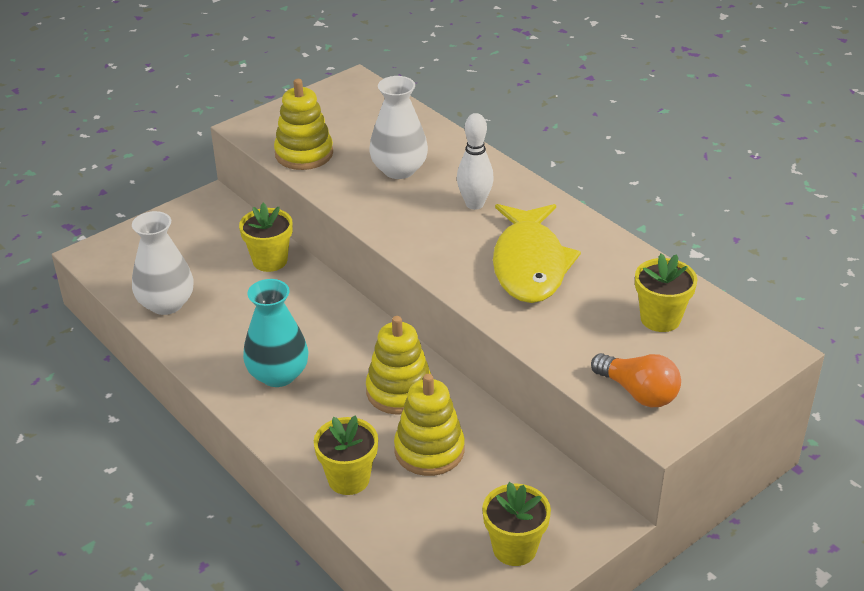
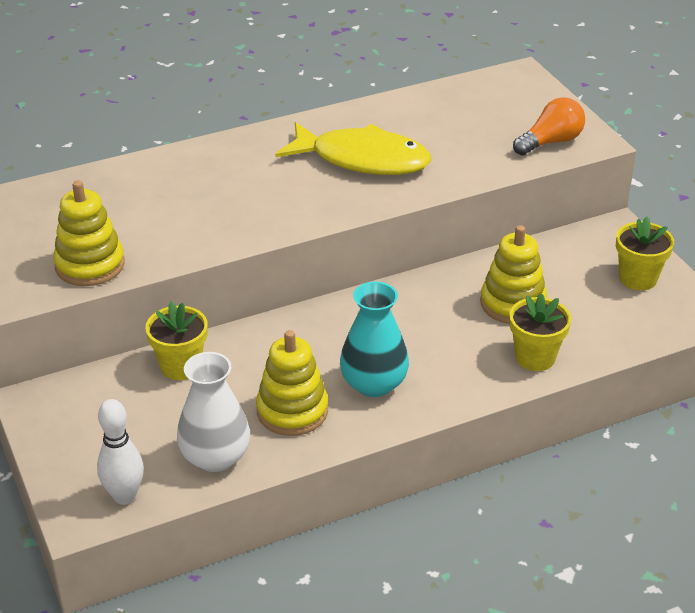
camera: 75 degrees left, 0 degrees up
yellow stacking toy [366,316,431,415] -> yellow stacking toy moved to [256,330,328,436]
white vase [369,76,428,179] -> none
white bowling pin [457,113,494,210] -> white bowling pin moved to [97,399,144,505]
yellow flower pot [635,254,698,332] -> none

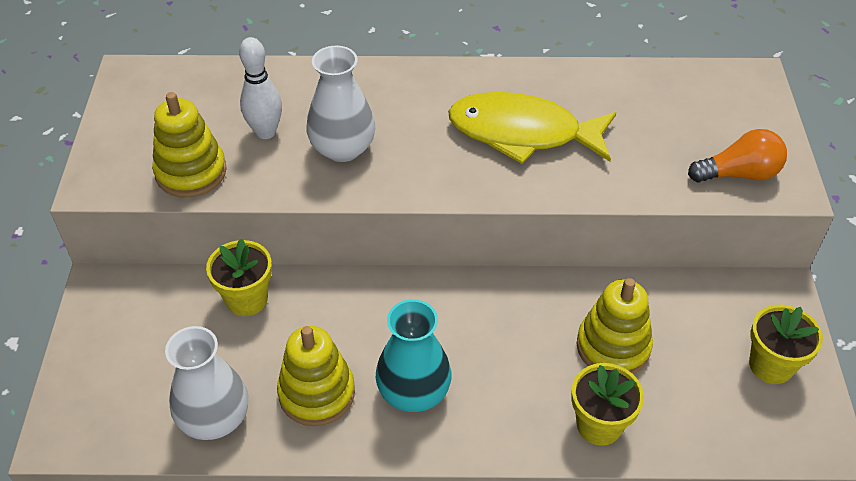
camera: 25 degrees right, 10 degrees up
white bowling pin [97,399,144,505] -> white bowling pin moved to [239,37,282,139]
yellow fish [275,122,431,175] -> yellow fish turned 150 degrees clockwise [448,92,616,164]
none -> white vase [307,46,375,162]

